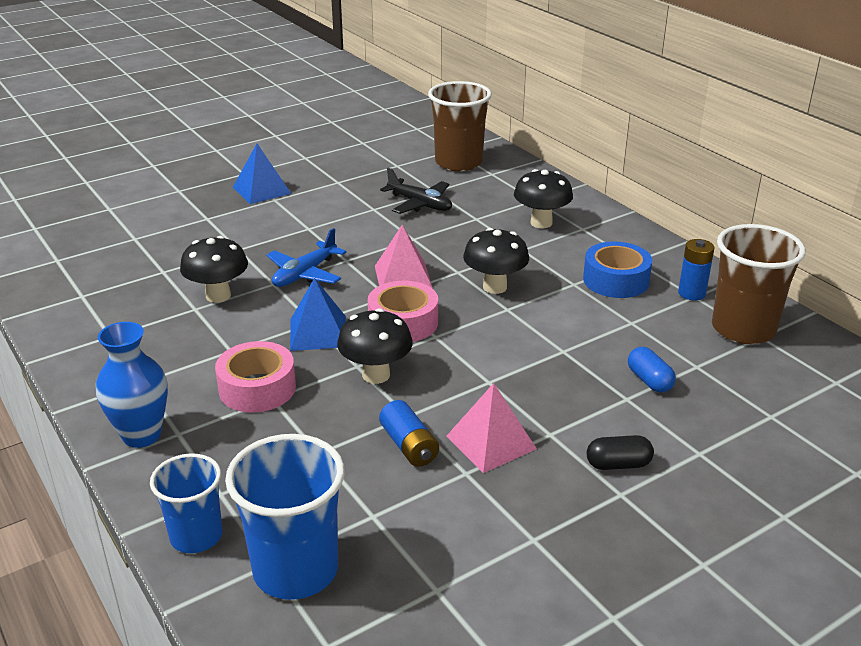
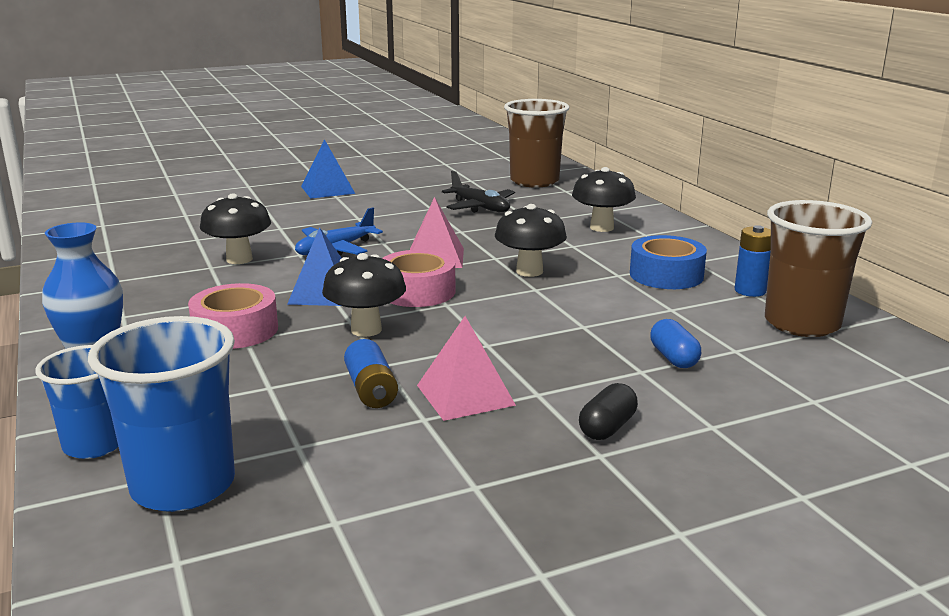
camera: 10 degrees right, 10 degrees down
black capsule [587,435,654,470] -> black capsule turned 60 degrees counterclockwise [579,383,638,440]

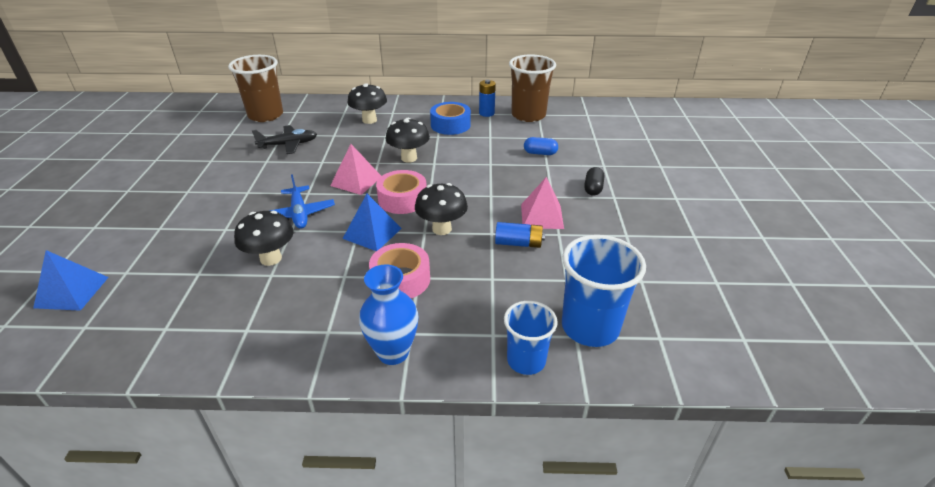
camera: 65 degrees left, 15 degrees up
blue pyramid [301,139,355,199] -> blue pyramid moved to [33,250,109,311]
black capsule [579,383,638,440] -> black capsule turned 45 degrees clockwise [584,167,604,196]

